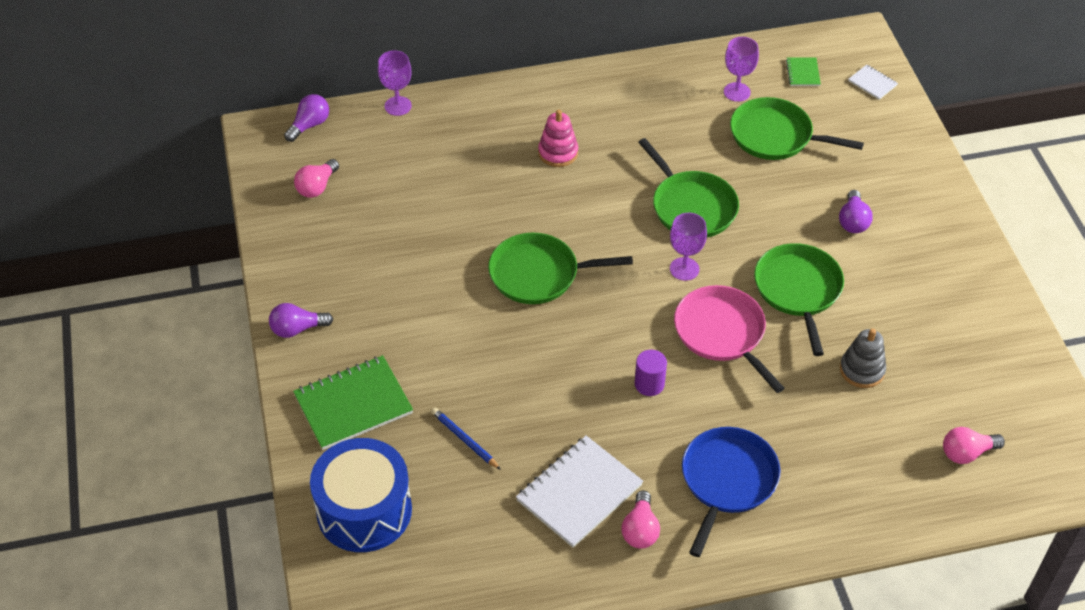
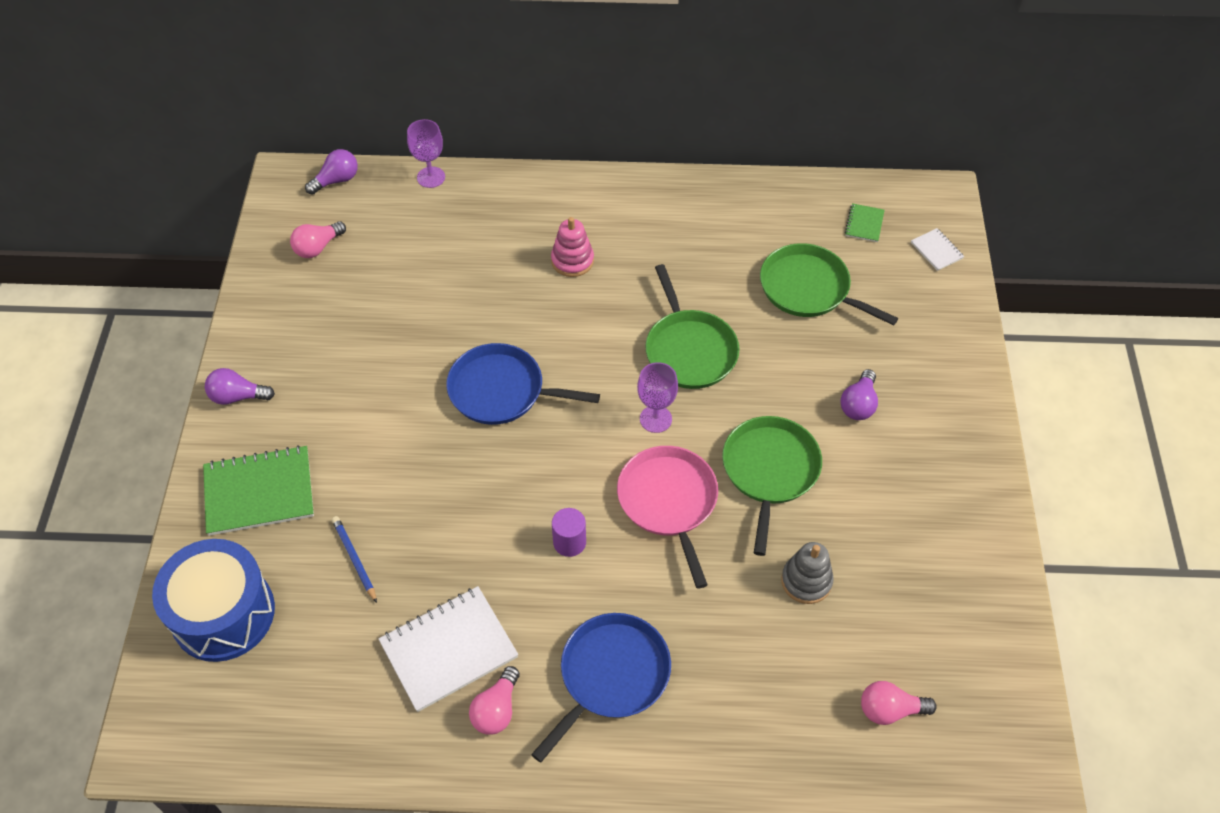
camera: 15 degrees right, 5 degrees up
green pan [488,233,633,304] -> blue pan [446,343,600,425]
purple goblet [724,37,759,102] -> none

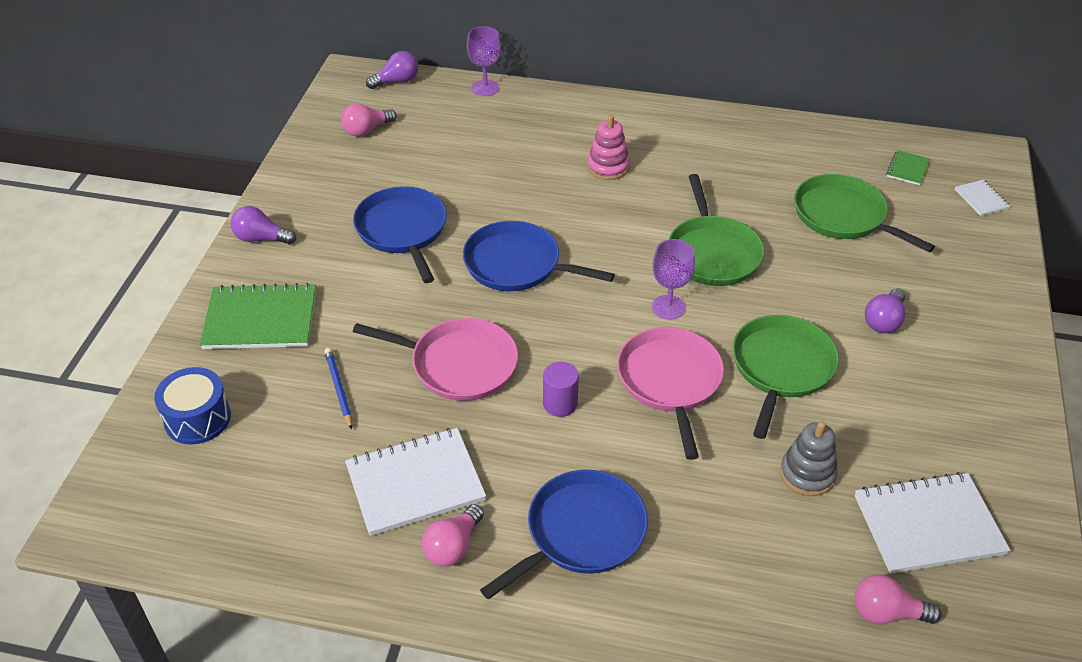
camera: 10 degrees right, 10 degrees down
blue drum [152,539,275,662] -> blue drum [154,367,231,445], size x0.62
none -> blue pan [353,186,447,283]
none -> pink pan [353,318,518,401]
none -> white notebook [855,472,1010,574]

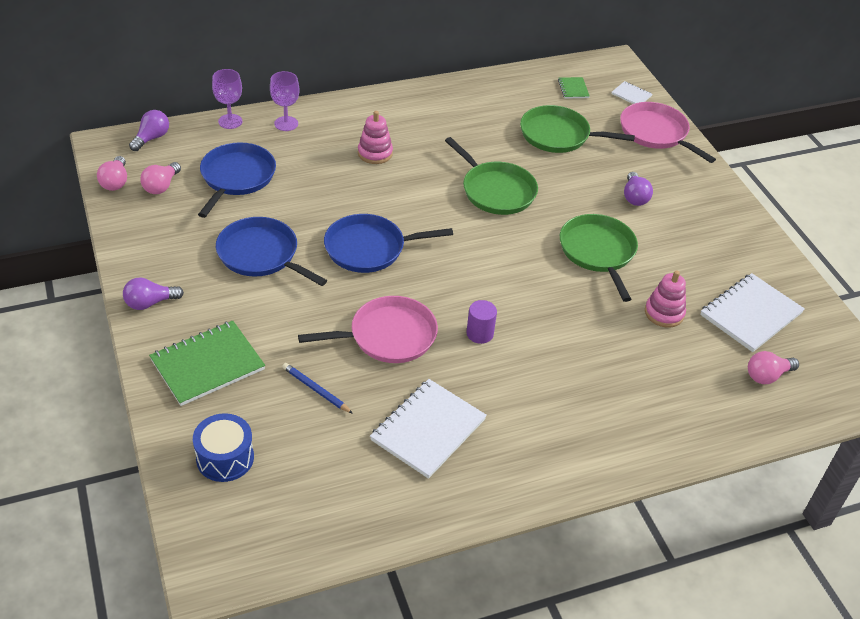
camera: 35 degrees left, 0 degrees up
pink light bulb [422,504,484,567] -> pink light bulb moved to [97,156,127,191]
blue pan [480,470,648,599] -> blue pan moved to [198,142,276,218]
pink pan [617,327,724,460] -> pink pan moved to [620,102,716,163]
purple goblet [652,239,695,320] -> purple goblet moved to [270,71,300,131]
grey stacking toy [780,421,838,496] -> pink stacking toy [645,270,686,327]

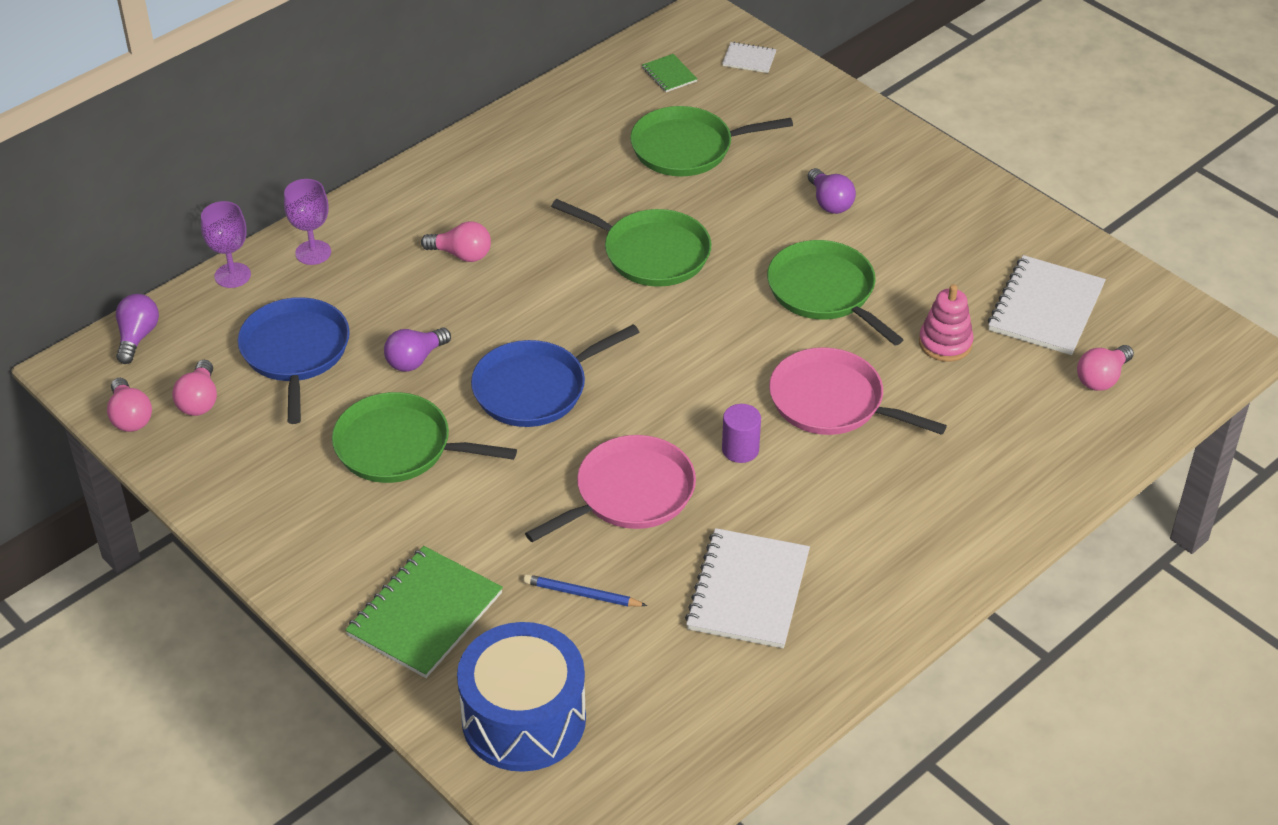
camera: 20 degrees left, 0 degrees up
purple light bulb [123,278,184,310] -> purple light bulb moved to [384,328,451,371]
blue drum [193,413,254,482] -> blue drum [457,622,586,772], size x1.60
blue pan [216,217,327,286] -> green pan [332,392,517,483]
pink stacking toy [358,111,393,164] -> pink light bulb [421,221,491,262]
pink pan [620,102,716,163] -> pink pan moved to [769,347,947,435]

